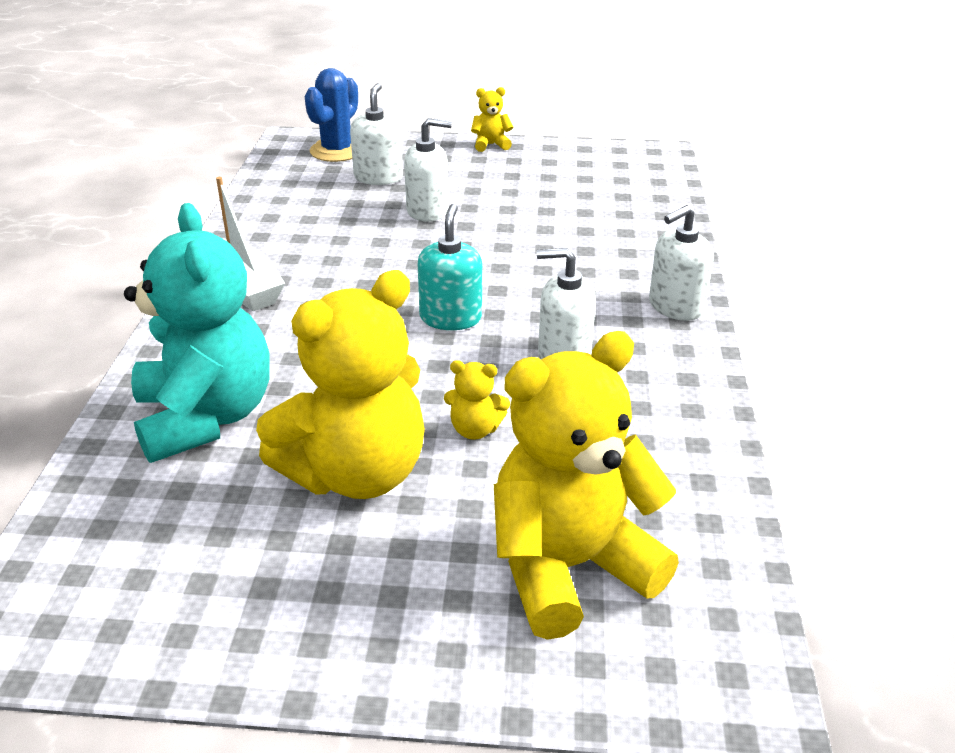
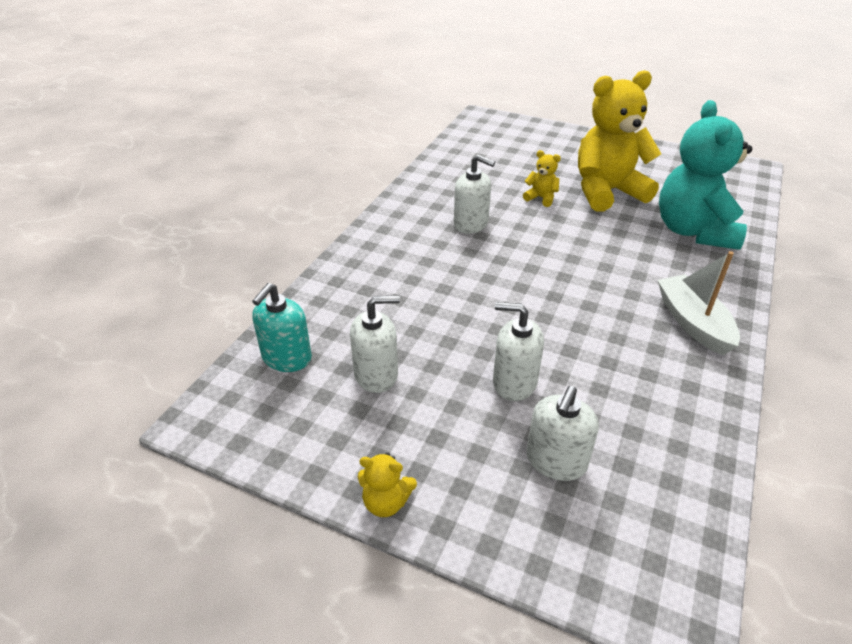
camera: 160 degrees left, 5 degrees up
blue cactus [305,68,358,162] -> none
turquoise soap dispenser [418,204,482,330] -> turquoise soap dispenser moved to [252,283,312,372]
yellow teddy bear [494,331,679,640] -> none
white soap dispenser [649,205,714,321] -> white soap dispenser moved to [350,295,400,393]

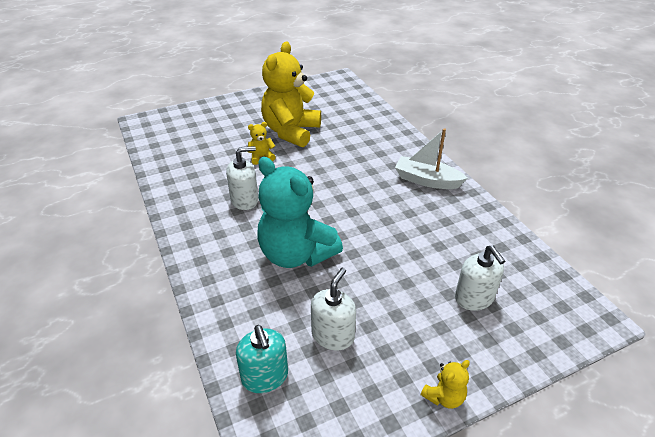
camera: 50 degrees left, 0 degrees up
white soap dispenser [493,302,544,401] -> none
turquoise teddy bear [659,100,752,250] -> turquoise teddy bear moved to [257,157,343,268]

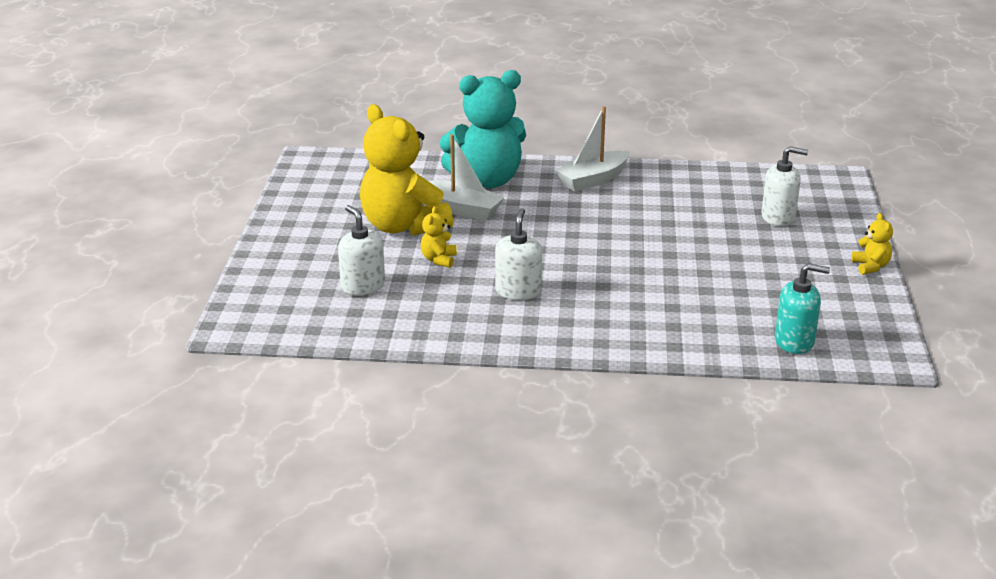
camera: 60 degrees left, 10 degrees down
turquoise teddy bear [257,157,343,268] -> turquoise teddy bear moved to [439,70,526,188]
white soap dispenser [311,268,356,350] -> white soap dispenser moved to [338,205,385,296]
none -> white boat [429,134,505,221]

